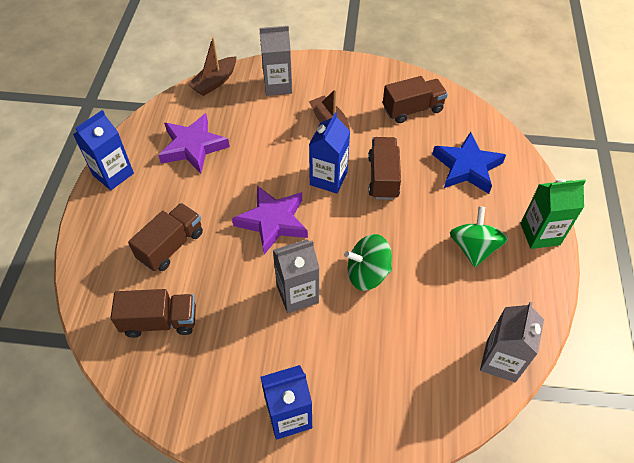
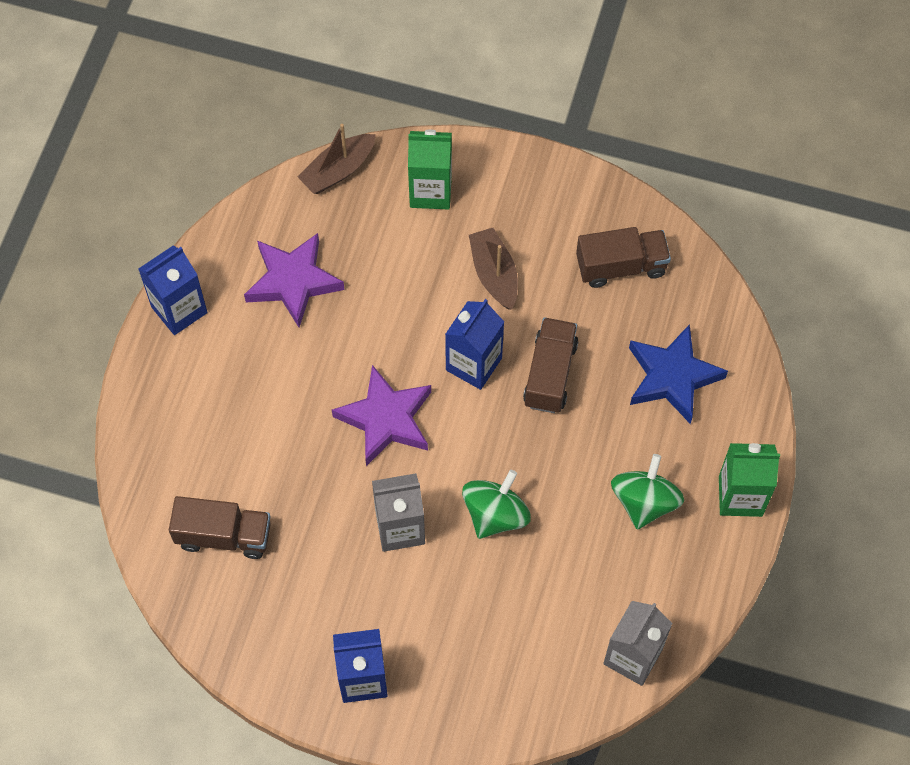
camera: 10 degrees right, 10 degrees up
brown truck [128,203,203,271] -> none
grey carton [259,26,292,96] -> green carton [408,130,452,210]
green spinning top [344,234,392,291] -> green spinning top turned 120 degrees clockwise [462,470,531,539]

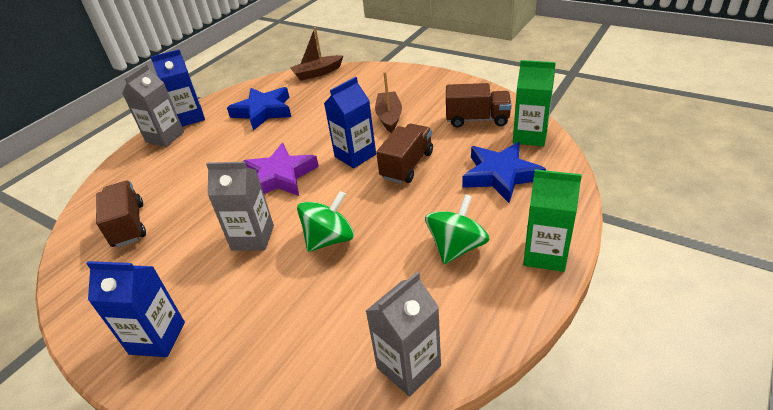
camera: 20 degrees right, 25 degrees down
brown truck [169,496,271,559] -> brown truck turned 135 degrees counterclockwise [96,181,146,247]
purple star [244,233,345,327] -> blue star [227,87,291,130]
green carton [408,130,452,210] -> green carton moved to [513,60,556,147]
none -> grey carton [122,64,184,147]

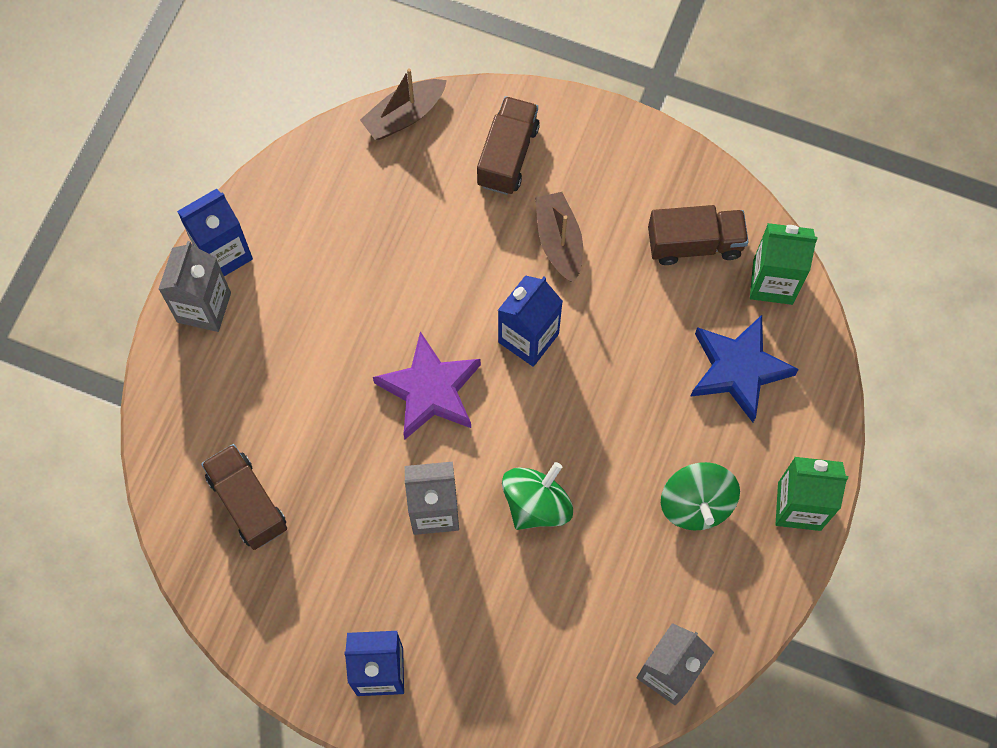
camera: 15 degrees left, 30 degrees up
blue star [227,87,291,130] -> none
brown truck [376,124,433,184] -> brown truck moved to [477,96,540,195]
green spinning top [425,194,490,264] -> green spinning top turned 150 degrees clockwise [661,462,740,530]

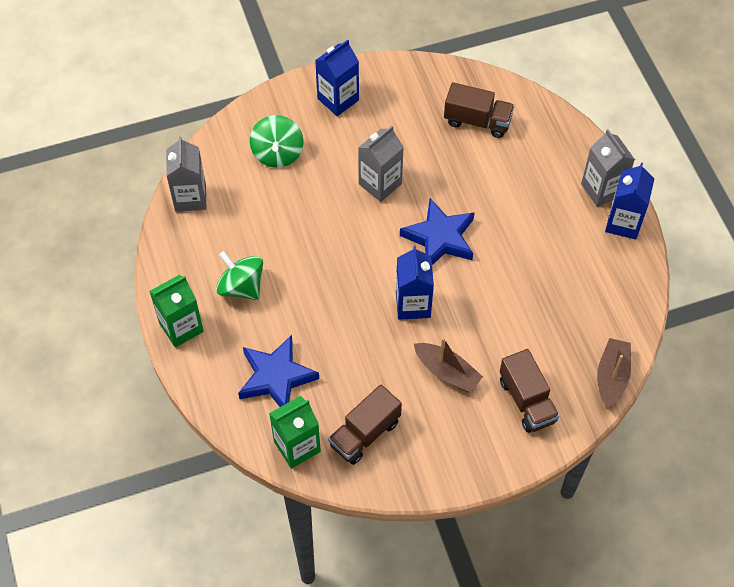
camera: 140 degrees right, 10 degrees down
purple star [373,332,481,439] -> blue star [400,198,475,265]
green spinning top [502,462,573,530] -> green spinning top moved to [250,115,304,168]

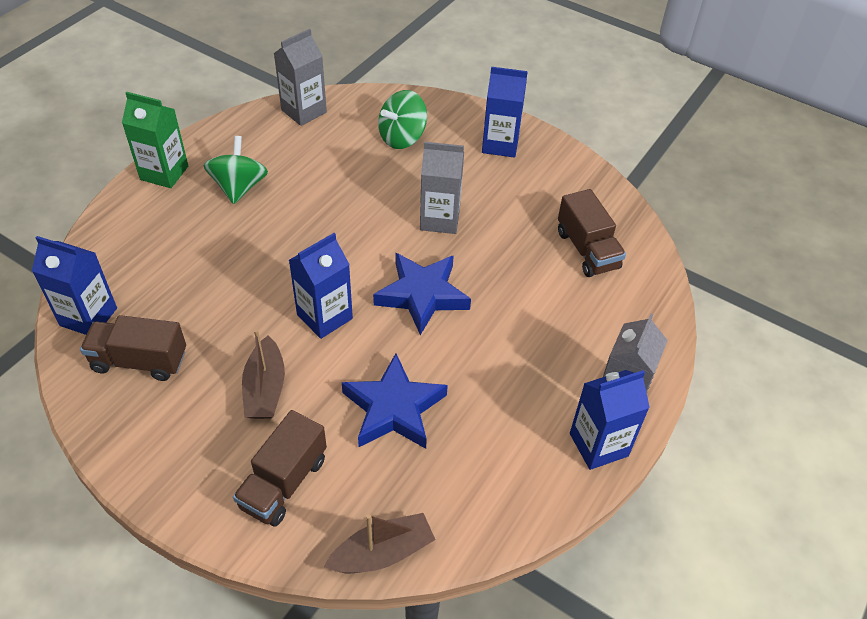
camera: 50 degrees right, 10 degrees down
blue star [238,335,319,407] -> blue star moved to [342,353,448,449]
green carton [269,396,321,469] -> blue carton [32,236,117,335]

